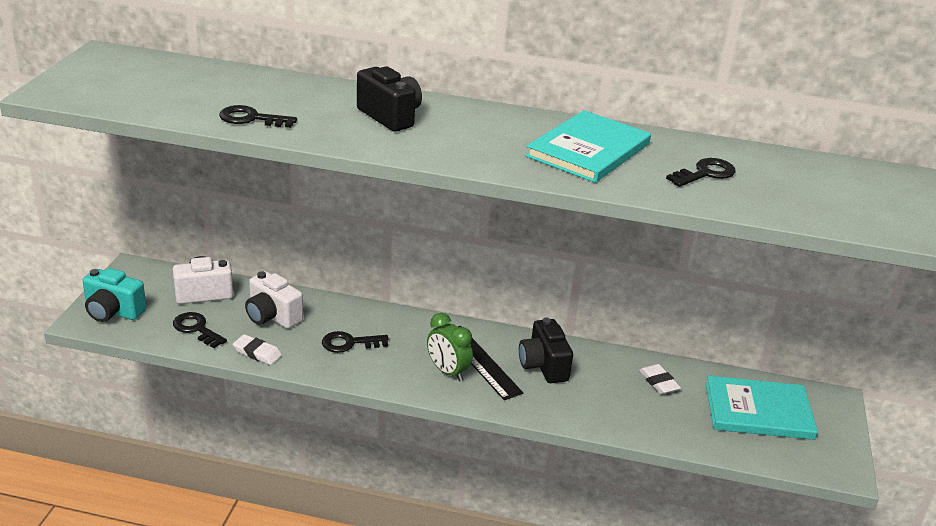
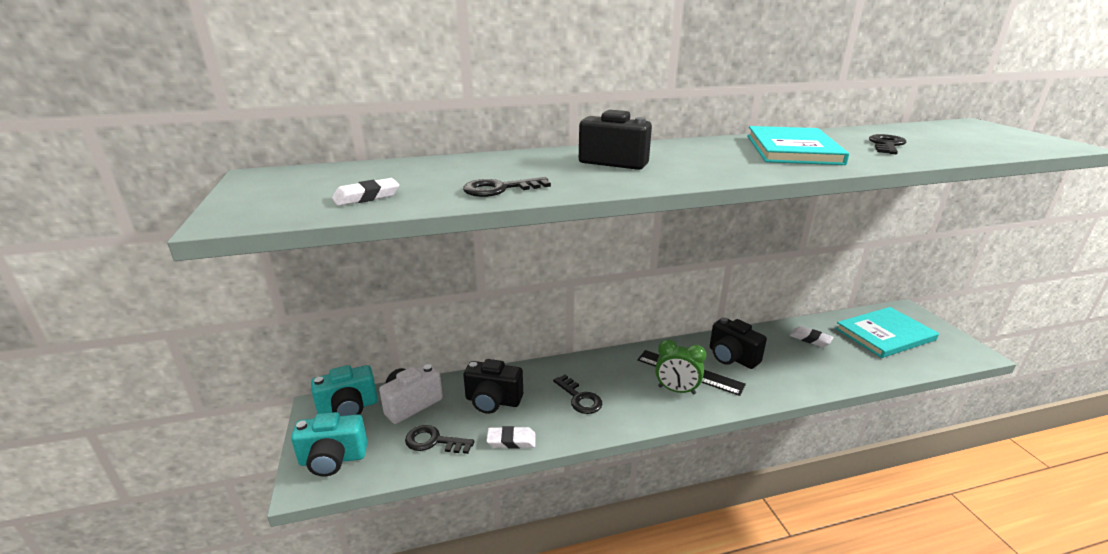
camera: 25 degrees left, 5 degrees down
white camera [245,271,303,329] -> black camera [463,359,523,414]
black key [322,331,389,353] -> black key turned 90 degrees counterclockwise [553,375,602,414]
none -> turquoise camera [311,365,378,416]
none -> white eraser [332,178,399,206]

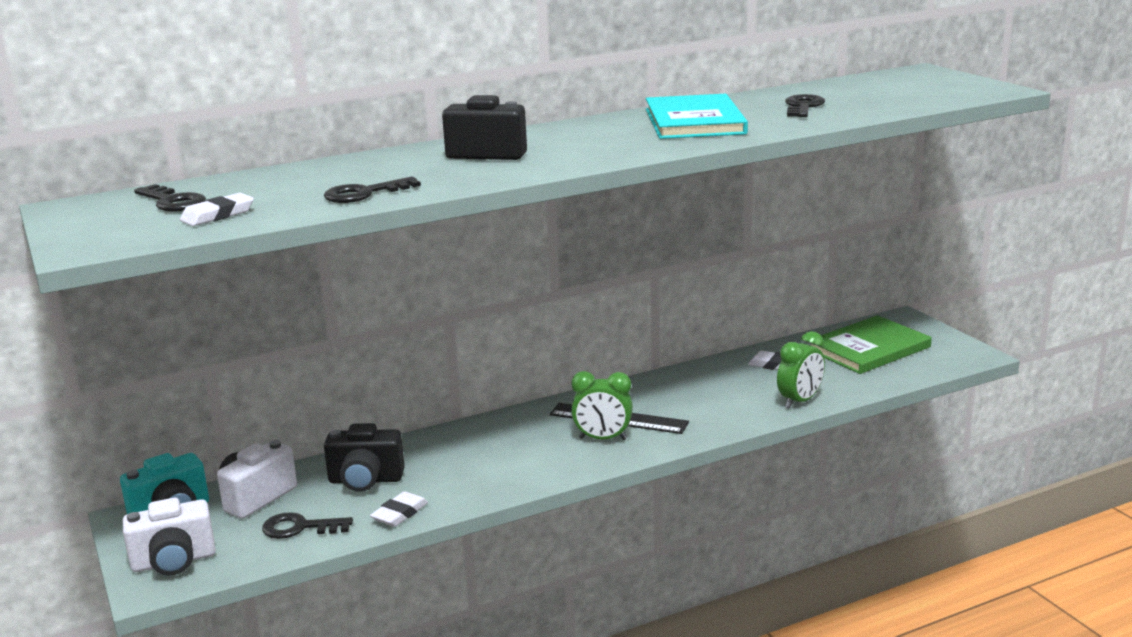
camera: 10 degrees left, 5 degrees down
turquoise camera [291,412,368,476] -> white camera [123,498,216,575]
white eraser [487,426,536,449] -> white eraser turned 45 degrees counterclockwise [370,491,428,527]
black key [553,375,602,414] -> black key moved to [134,184,206,212]
black camera [710,317,767,369] -> none
turquoise book [835,307,939,358] -> green book [811,315,932,374]
none -> green clock [777,331,825,409]

